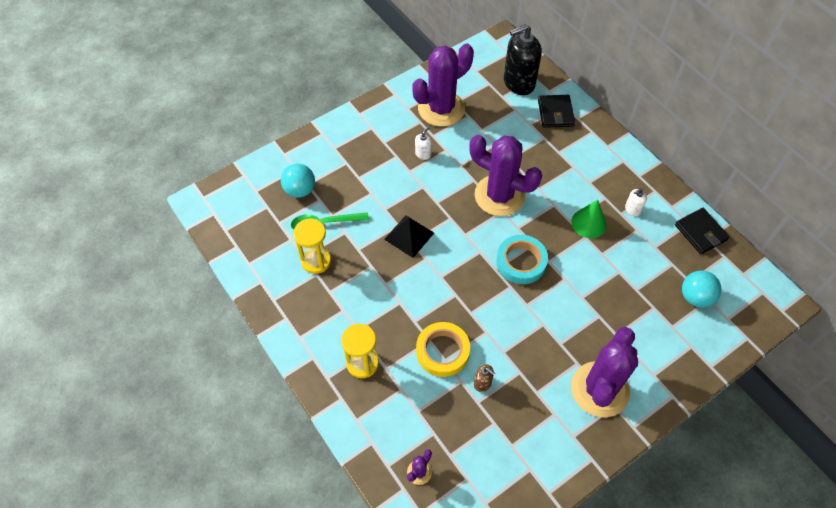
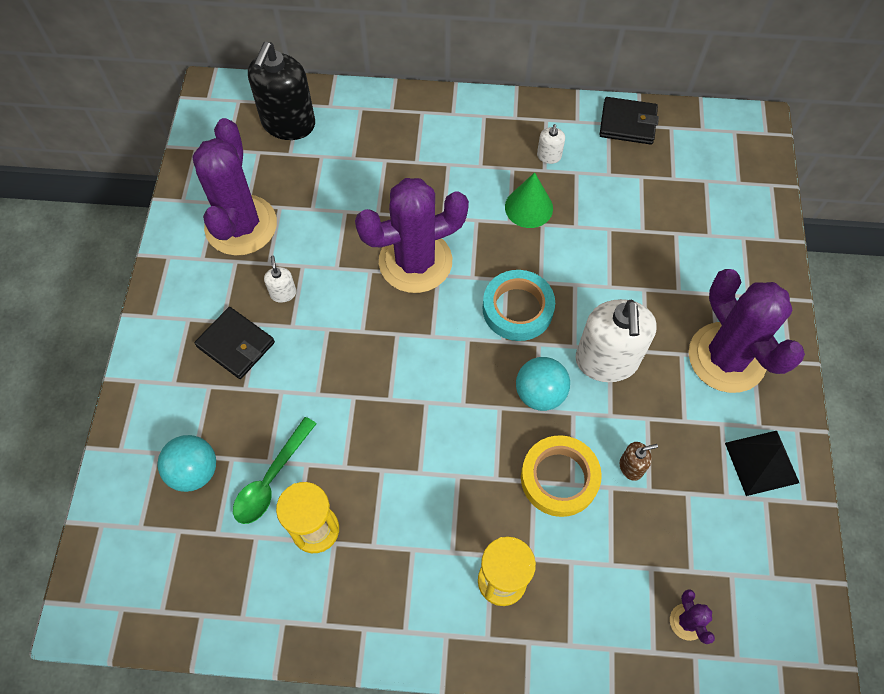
camera: 50 degrees left, 5 degrees up
black pyramid [384,215,434,258] -> black pyramid moved to [725,431,799,496]
black wallet [538,95,575,128] -> black wallet moved to [195,307,275,379]
turquoise ball [682,270,721,308] -> turquoise ball moved to [516,357,570,411]
none -> white soap dispenser [576,299,657,382]

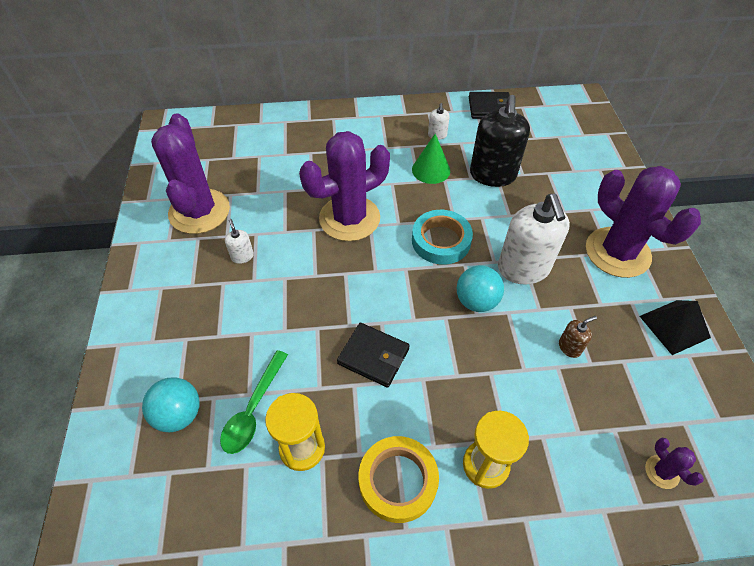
camera: 10 degrees left, 10 degrees down
black wallet [195,307,275,379] -> black wallet moved to [337,323,410,388]
black soap dispenser [248,42,315,140] -> black soap dispenser moved to [470,95,530,187]
yellow tape [521,435,602,517] -> yellow tape moved to [359,436,439,523]

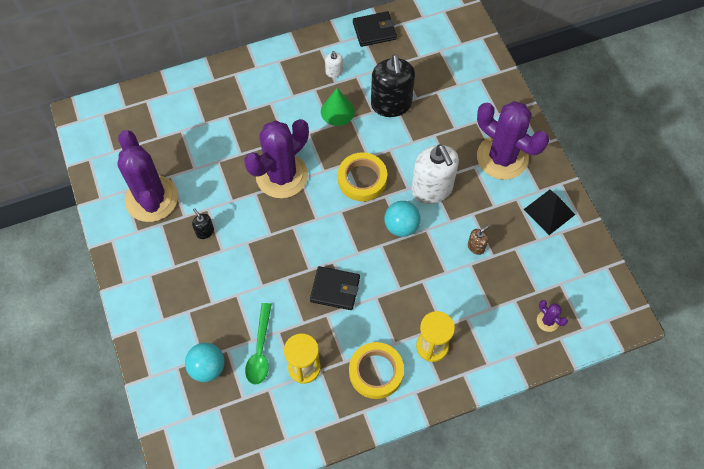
camera: 15 degrees left, 10 degrees up
white soap dispenser [225,219,254,264] -> black soap dispenser [192,208,214,239]
turquoise tape [412,210,473,265] -> yellow tape [338,152,387,201]

